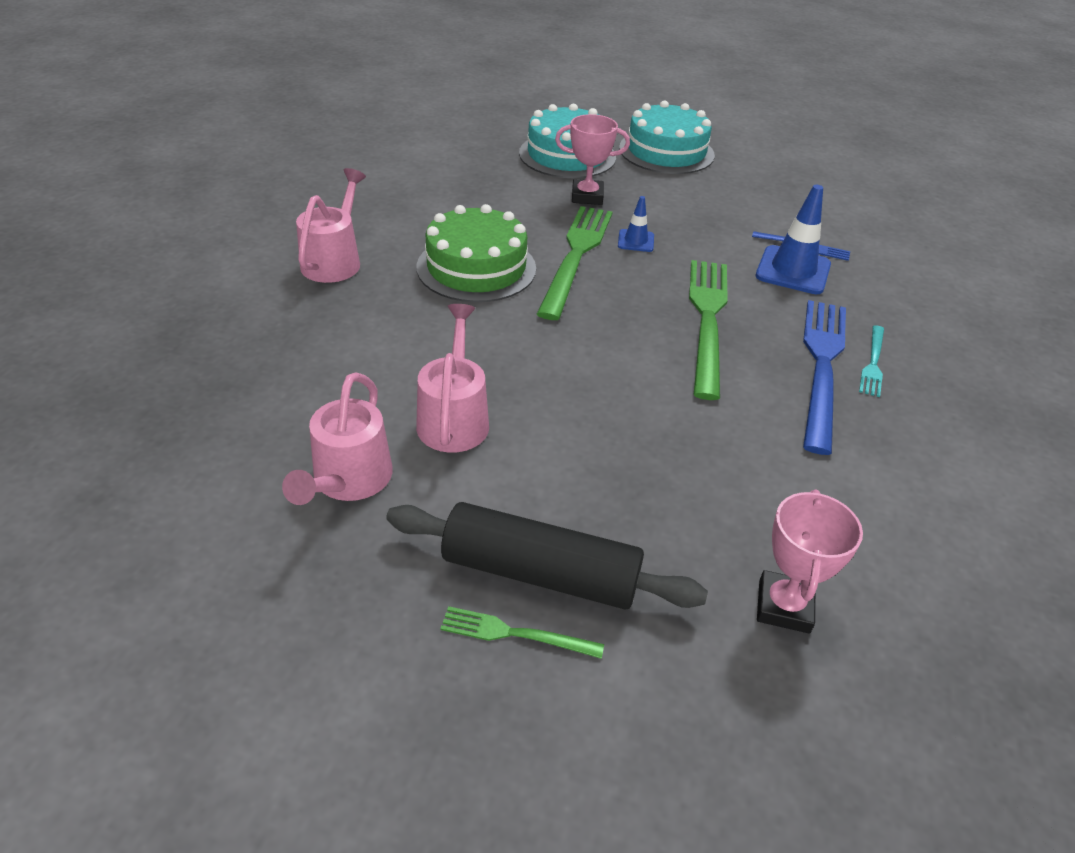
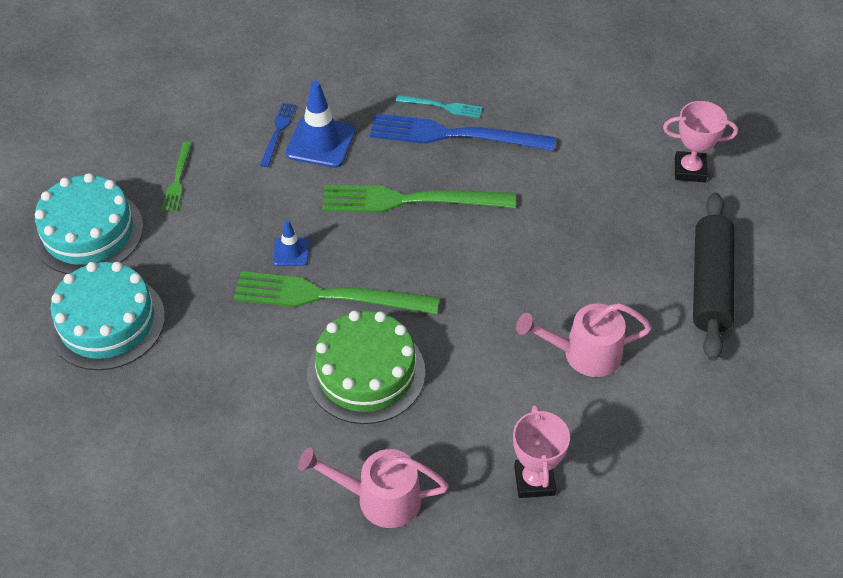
camera: 95 degrees left, 10 degrees up
pink watering can [282,372,393,505] -> none
green fork [440,606,604,659] -> green fork moved to [162,142,192,212]
pink trophy [555,114,630,205] -> pink trophy moved to [513,405,570,498]

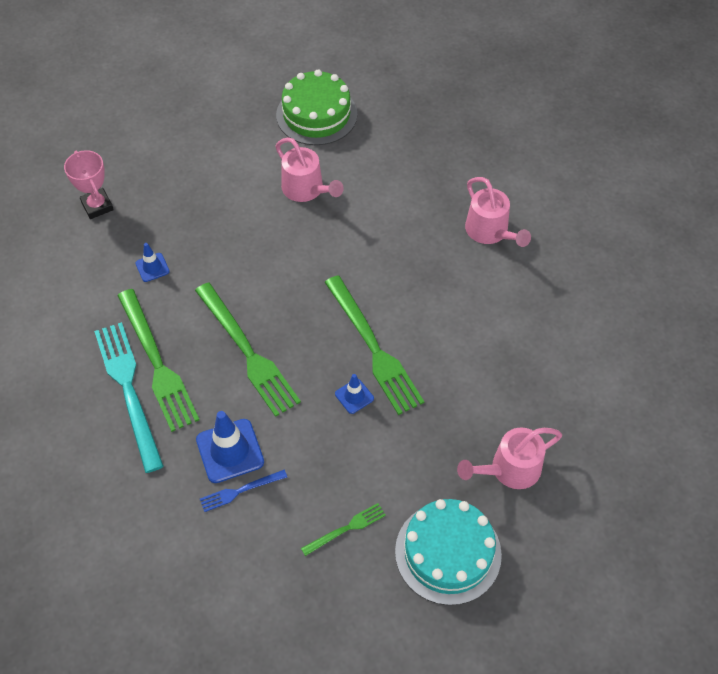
camera: 125 degrees left, 5 degrees up
turquoise cake [48,262,165,370] -> pink watering can [457,427,562,489]
green cake [307,311,425,424] -> green cake moved to [276,70,357,145]
blue fork [370,113,556,151] -> green fork [117,289,199,432]
turquoise fork [396,95,483,118] -> turquoise fork [94,322,164,473], size x2.08
pink trophy [513,405,570,498] -> none
black rolling pin [693,193,734,361] -> none
none -> blue traffic cone [135,243,170,282]

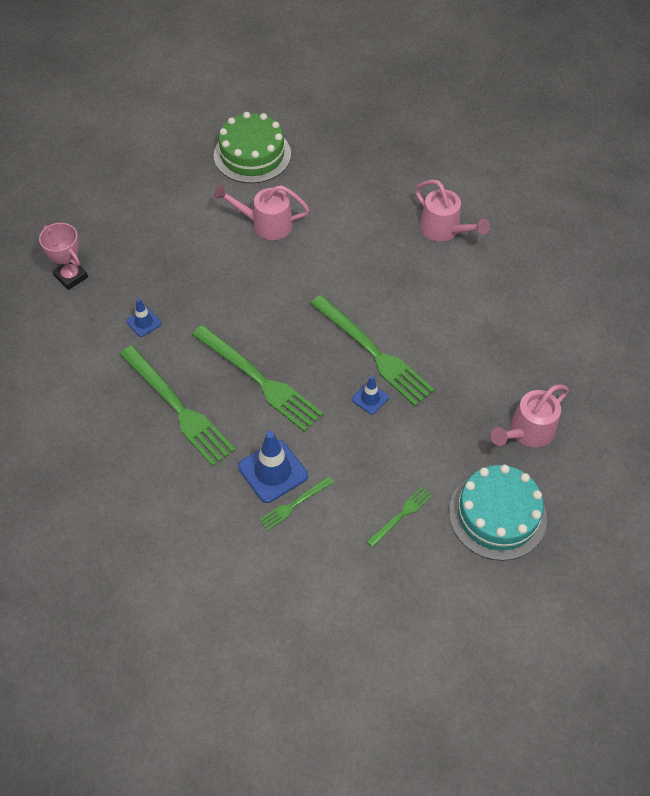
camera: 15 degrees left, 0 degrees up
turquoise fork [94,322,164,473] -> none
blue fork [200,470,287,512] -> green fork [259,476,334,531]
pink watering can [275,137,344,202] -> pink watering can turned 150 degrees clockwise [214,184,310,240]

